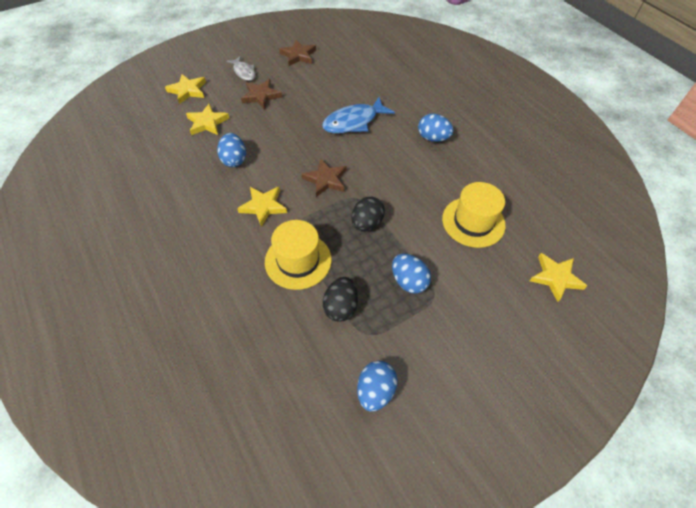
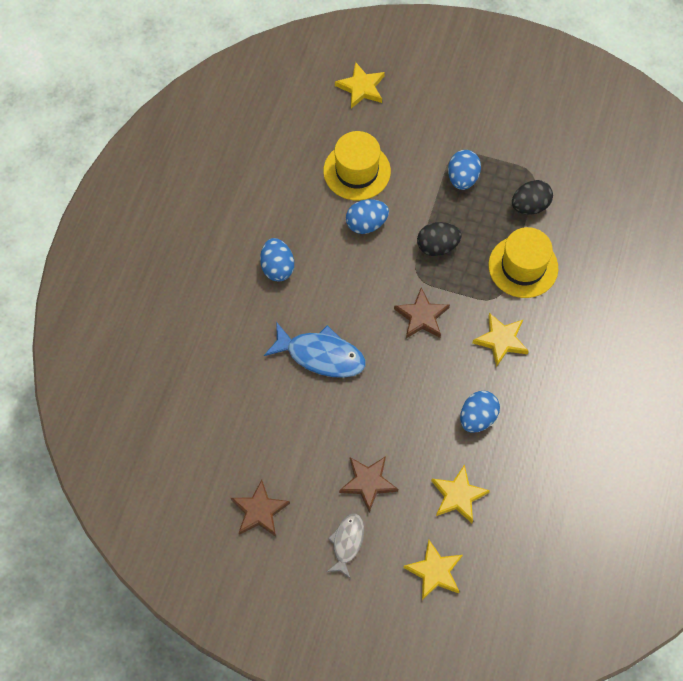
camera: 130 degrees left, 10 degrees up
blue egg [357,361,398,412] -> blue egg moved to [346,199,389,234]

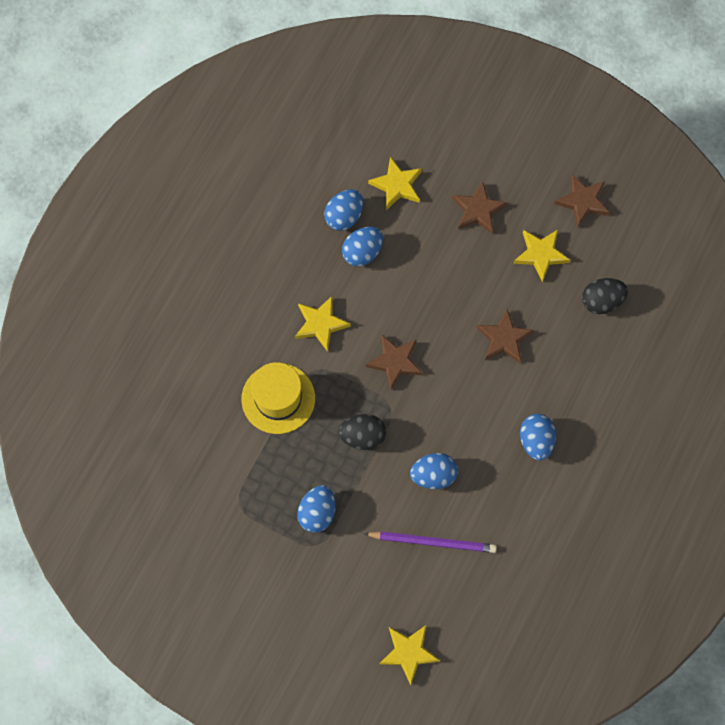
camera: 170 degrees left, 5 degrees up
blue fish [264,322,366,378] -> brown star [477,309,534,363]
yellow hat [323,131,391,201] -> purple pencil [364,531,497,553]
grey fish [327,513,364,579] -> none
yellow star [403,540,463,600] -> yellow star moved to [513,230,570,282]
black egg [512,180,553,214] -> black egg moved to [582,278,628,314]
none -> blue egg [324,189,363,231]

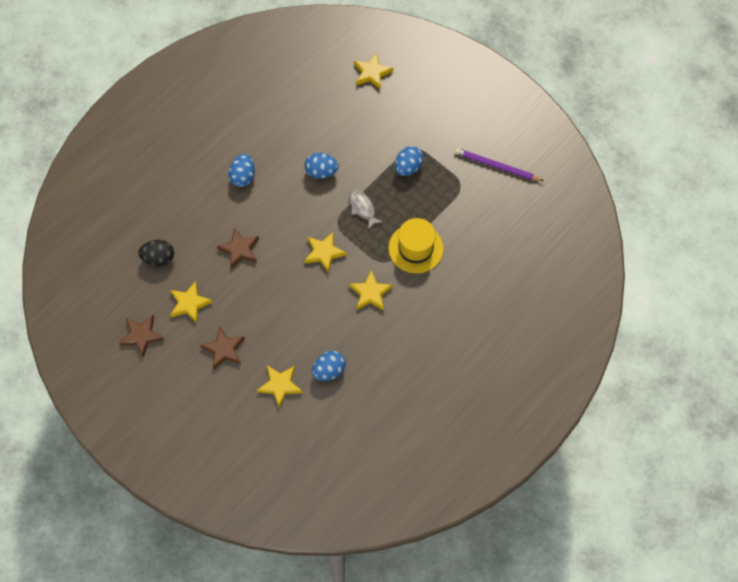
camera: 165 degrees left, 5 degrees down
black egg [338,414,386,450] -> grey fish [349,190,383,230]
blue egg [342,227,383,267] -> none
purple pencil [364,531,497,553] -> purple pencil moved to [455,148,543,181]
brown star [366,335,423,390] -> yellow star [304,232,347,273]

